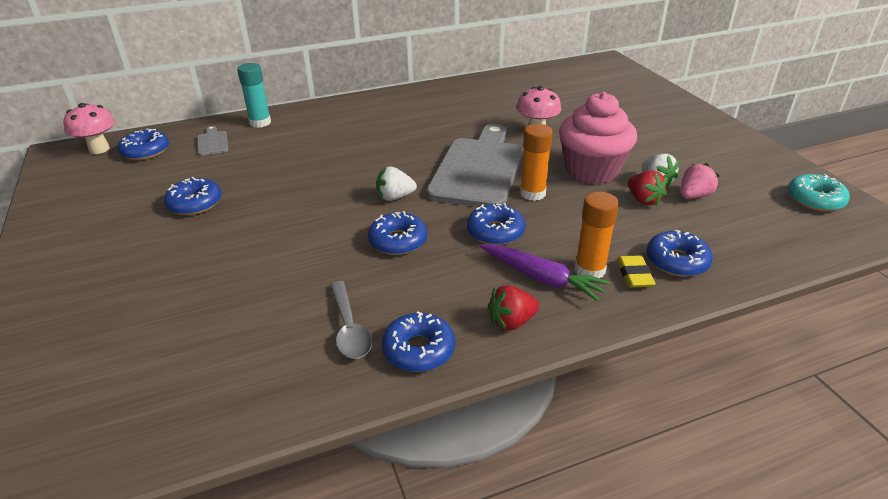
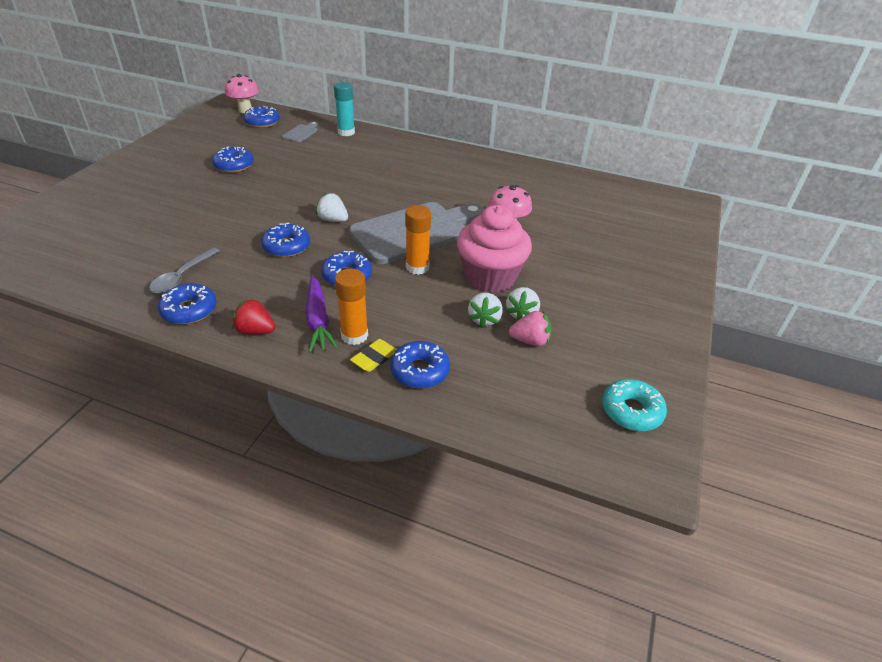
camera: 40 degrees right, 5 degrees up
red strawberry [628,170,667,206] -> white strawberry [468,293,503,328]

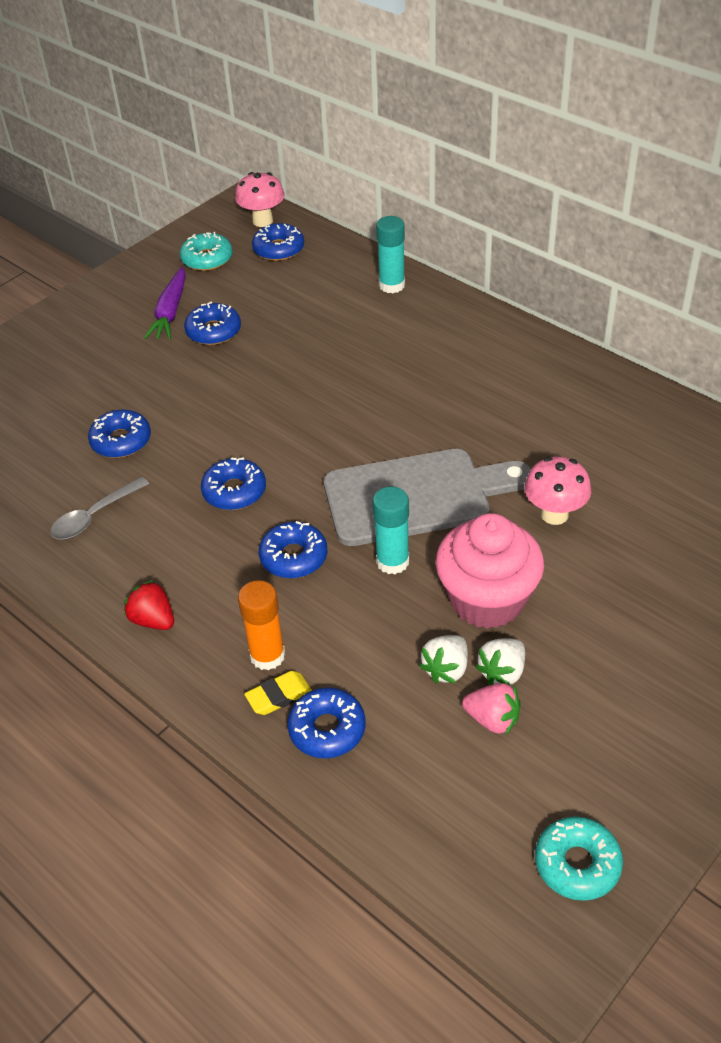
camera: 25 degrees right, 5 degrees up
blue donut [158,283,216,324] -> blue donut moved to [88,409,151,458]
grey cutting board [282,122,318,143] -> none
purple carrot [305,275,338,353] -> purple carrot moved to [144,267,186,340]
white strawberry [316,193,348,222] -> none
orange glue stick [405,205,431,275] -> turquoise glue stick [372,486,409,574]
none -> turquoise donut [180,232,232,271]

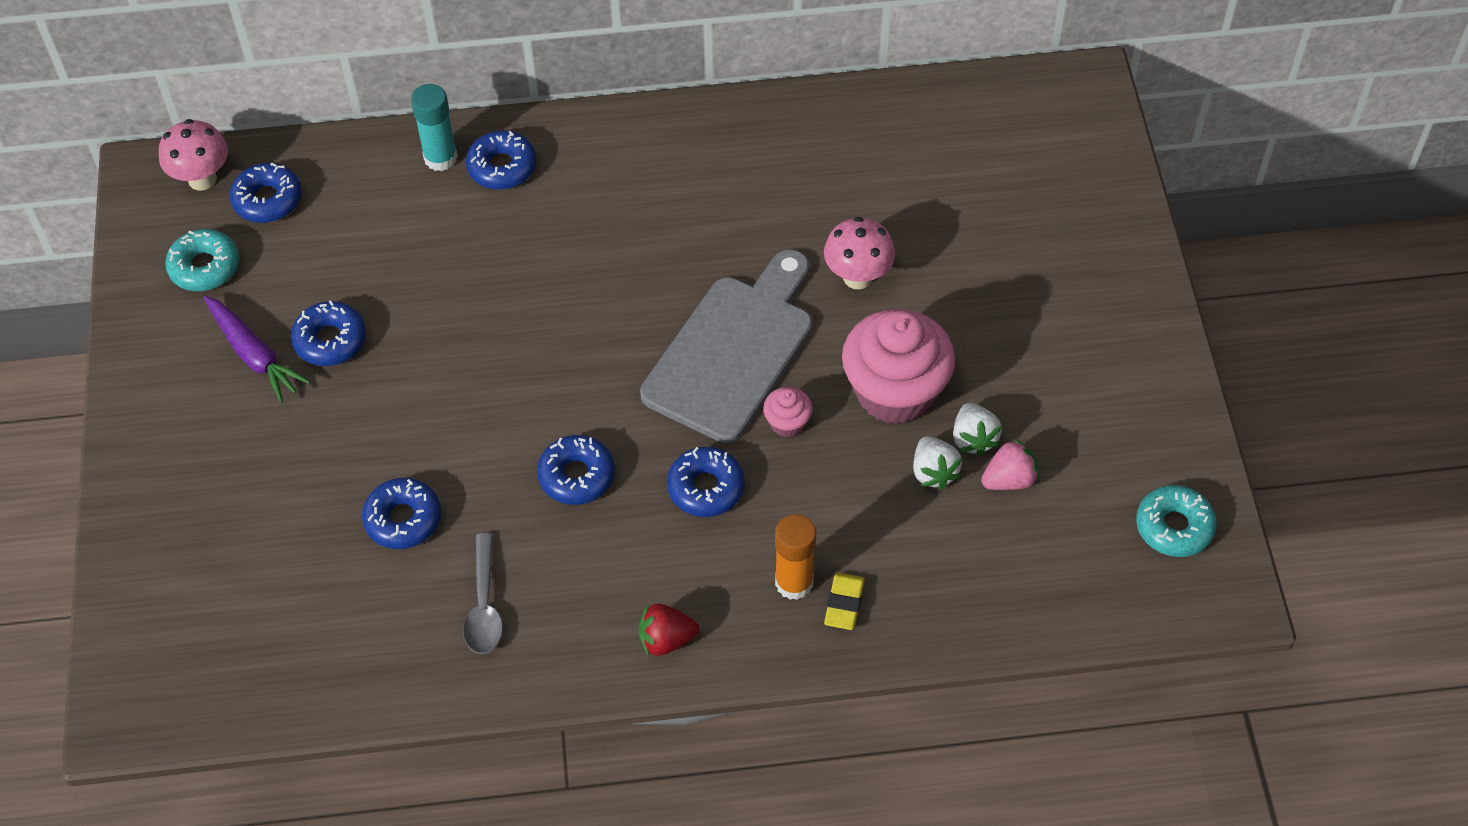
camera: 50 degrees left, 10 degrees up
blue donut [287,688,366,758] -> blue donut moved to [466,130,537,190]
turquoise glue stick [372,486,409,574] -> pink cupcake [763,387,813,437]

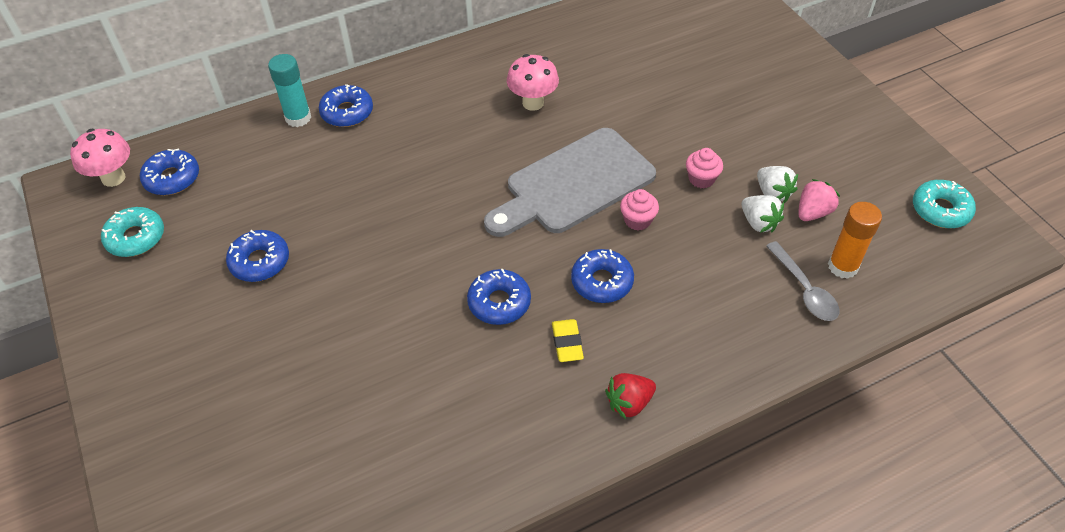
camera: 20 degrees left, 5 degrees down
purple carrot [203,296,311,403] -> none
blue donut [362,478,441,549] -> none
grey spoon [463,533,503,654] -> grey spoon moved to [766,241,839,321]
grey cutting board [640,249,812,443] -> grey cutting board turned 135 degrees counterclockwise [484,128,656,237]
orange glue stick [775,514,817,600] -> orange glue stick moved to [828,202,882,279]
pink mushroom [824,217,895,289] -> pink mushroom moved to [507,54,559,111]
yellow eraser [824,573,864,630] -> yellow eraser moved to [552,319,584,362]
pink cupcake [842,309,955,424] -> pink cupcake [686,148,723,188], size x0.44

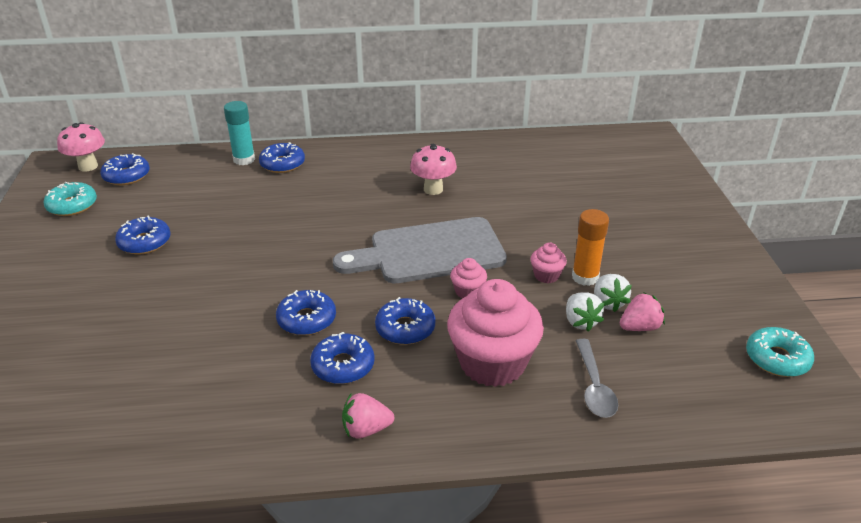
camera: 20 degrees right, 15 degrees down
yellow eraser [552,319,584,362] -> blue donut [310,332,375,384]
red strawberry [605,373,656,419] -> pink strawberry [342,393,394,439]
orange glue stick [828,202,882,279] -> orange glue stick moved to [572,209,609,286]
none -> pink cupcake [447,279,544,387]

